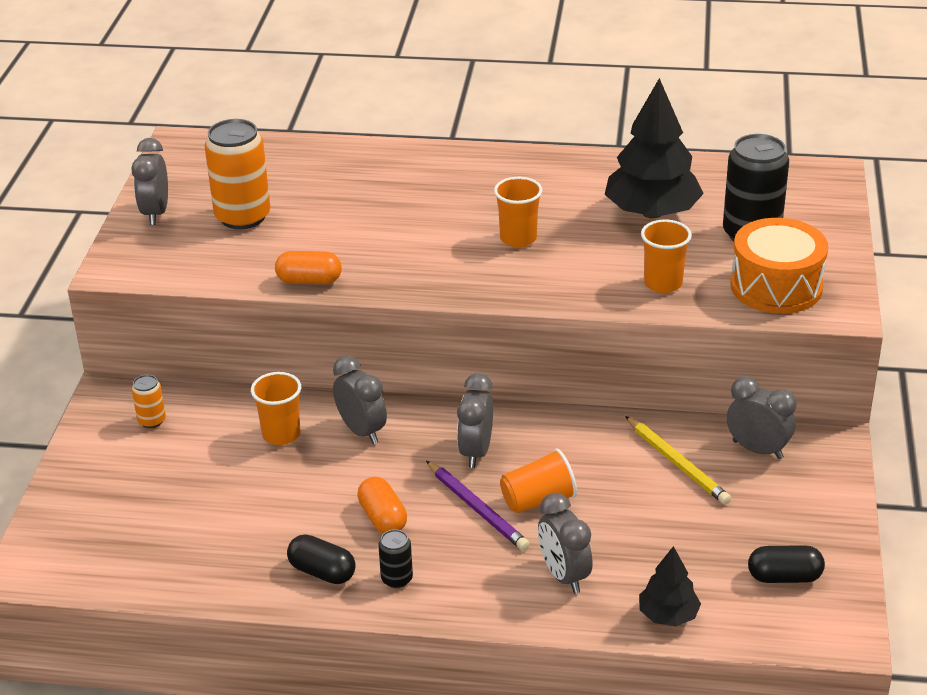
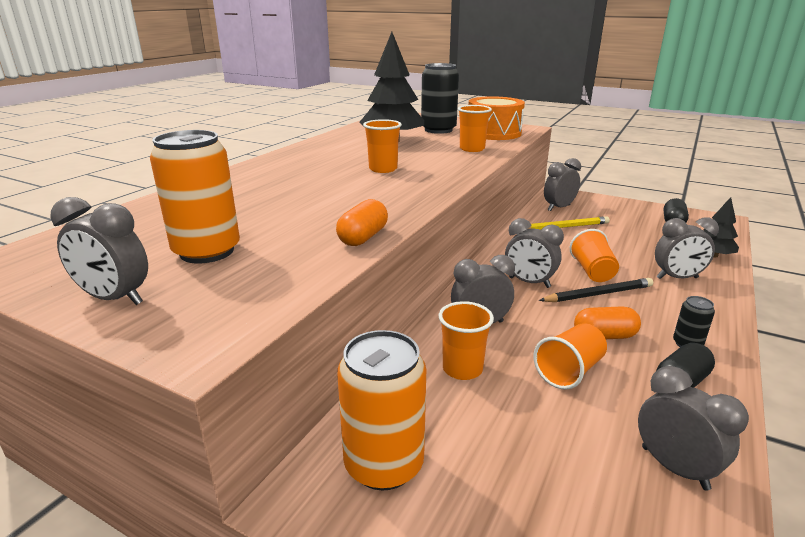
camera: 70 degrees left, 10 degrees down
orange can [132,375,166,428] -> orange can [337,330,426,490], size x2.11
purple pencil [426,461,530,551] -> black pencil [539,278,653,302]
none -> orange cup [533,323,607,390]
none -> grey clock [638,366,749,491]

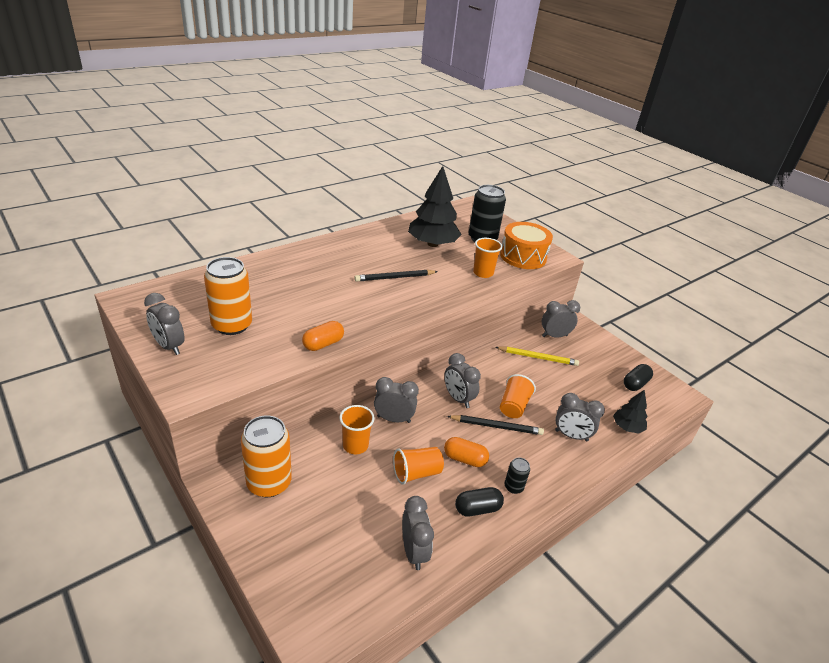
camera: 20 degrees right, 10 degrees up
orange cup [363,119,402,173] -> black pencil [354,270,438,282]

